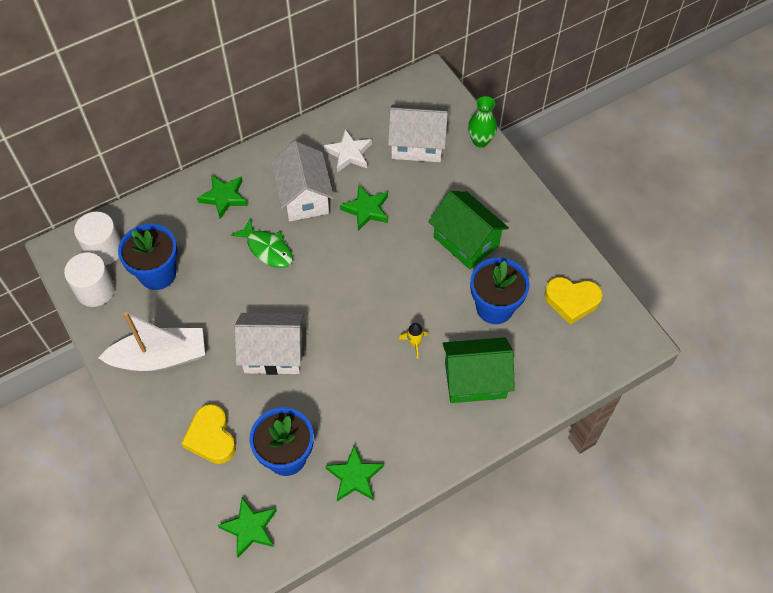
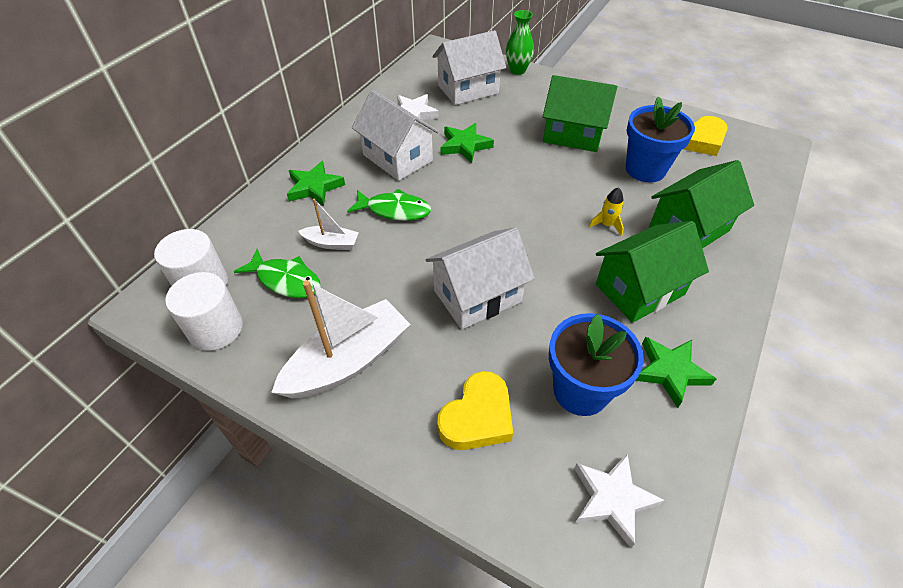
camera: 30 degrees left, 10 degrees down
blue flower pot [118,224,178,290] -> green fish [234,249,321,298]
yellow heart [181,404,236,464] -> yellow heart turned 90 degrees counterclockwise [437,371,513,450]
green star [218,497,277,558] -> white star [574,453,664,548]
none -> white boat [298,199,359,250]
none -> green house [596,221,709,323]

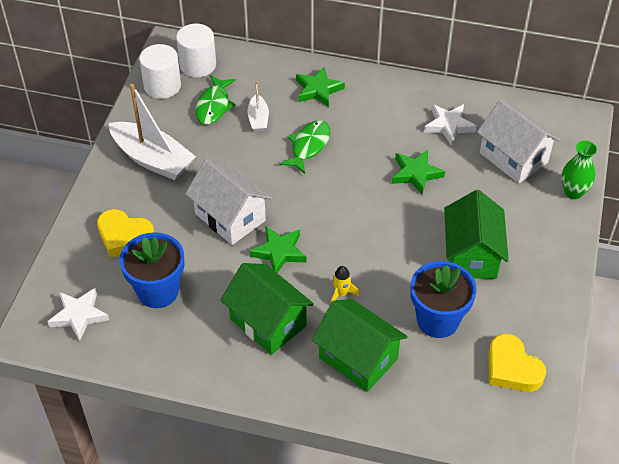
camera: 75 degrees right, 0 degrees up
green fish [347,189,431,221] -> green fish turned 150 degrees counterclockwise [280,120,330,174]
white house [352,90,439,181] -> none
green star [635,337,716,408] -> green star moved to [250,226,306,273]

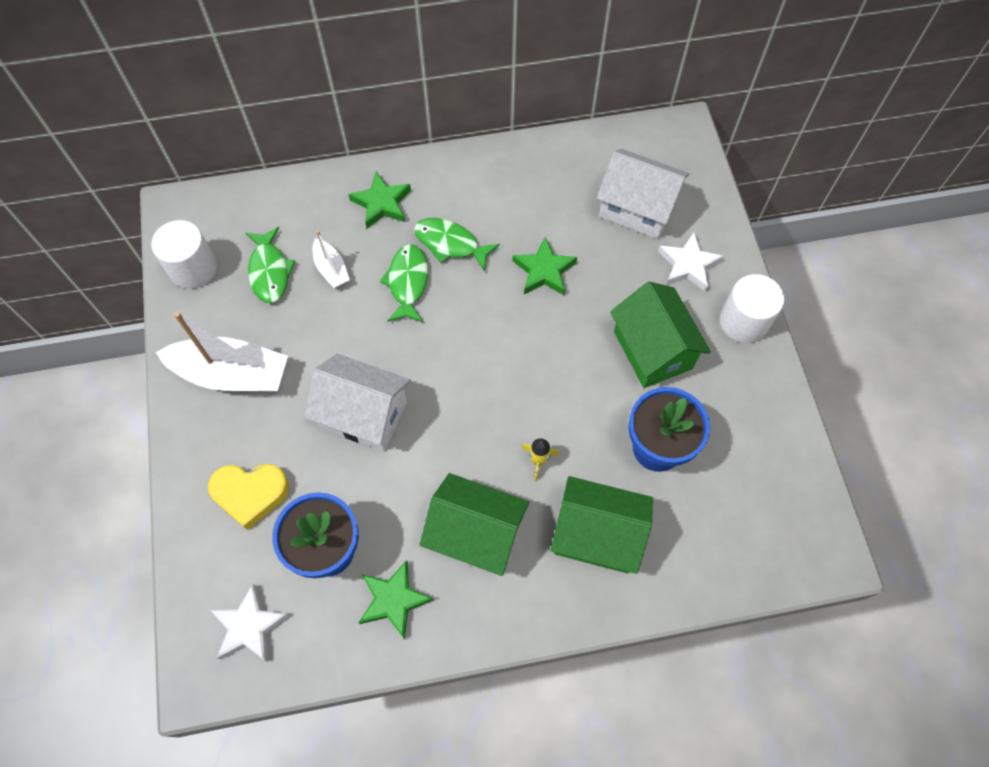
camera: 25 degrees left, 15 degrees up
white cylinder [176,24,216,77] -> white cylinder moved to [720,274,784,343]
green star [250,226,306,273] -> green star moved to [359,560,434,639]
white star [424,104,477,146] -> white star moved to [658,232,724,292]
yellow heart [488,334,546,392] -> none
green vase [561,140,597,199] -> none
none -> green fish [414,218,500,272]

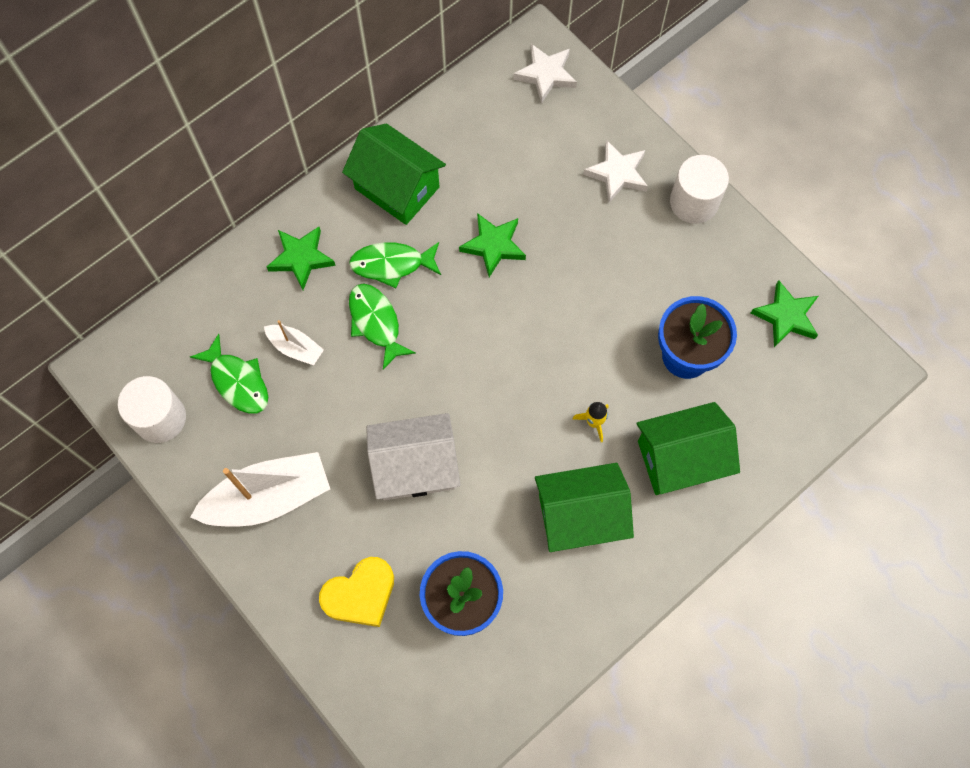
camera: 30 degrees left, 5 degrees up
white star [210,584,289,662] -> white star moved to [513,44,577,104]
green star [359,560,434,639] -> green star moved to [751,280,818,347]
white house [597,149,689,239] -> none
green house [610,281,711,388] -> green house moved to [342,124,446,225]

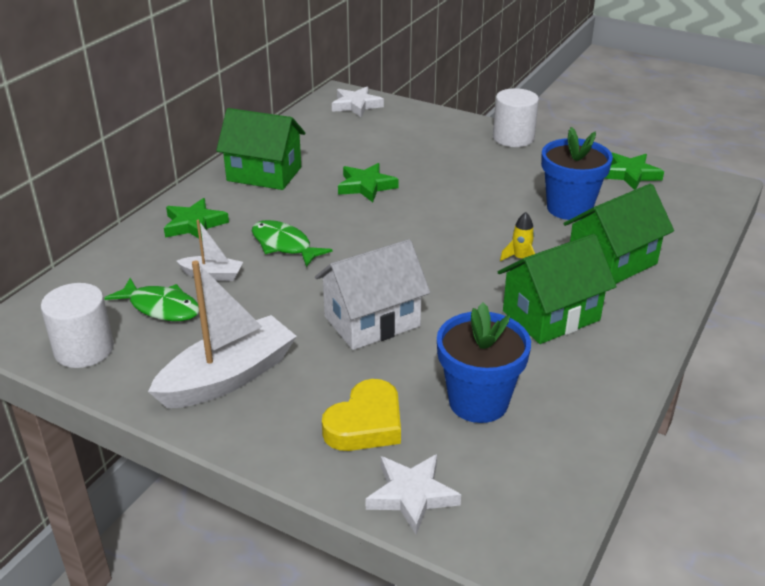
camera: 20 degrees left, 35 degrees down
green fish [349,242,441,288] -> none
white star [583,140,648,203] -> white star moved to [366,454,461,535]

